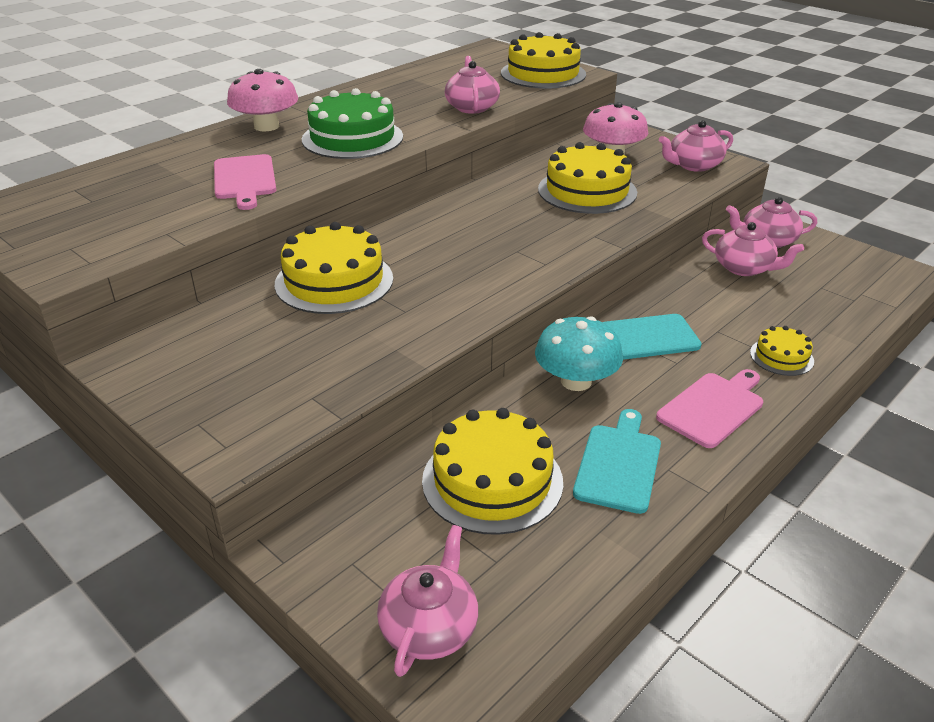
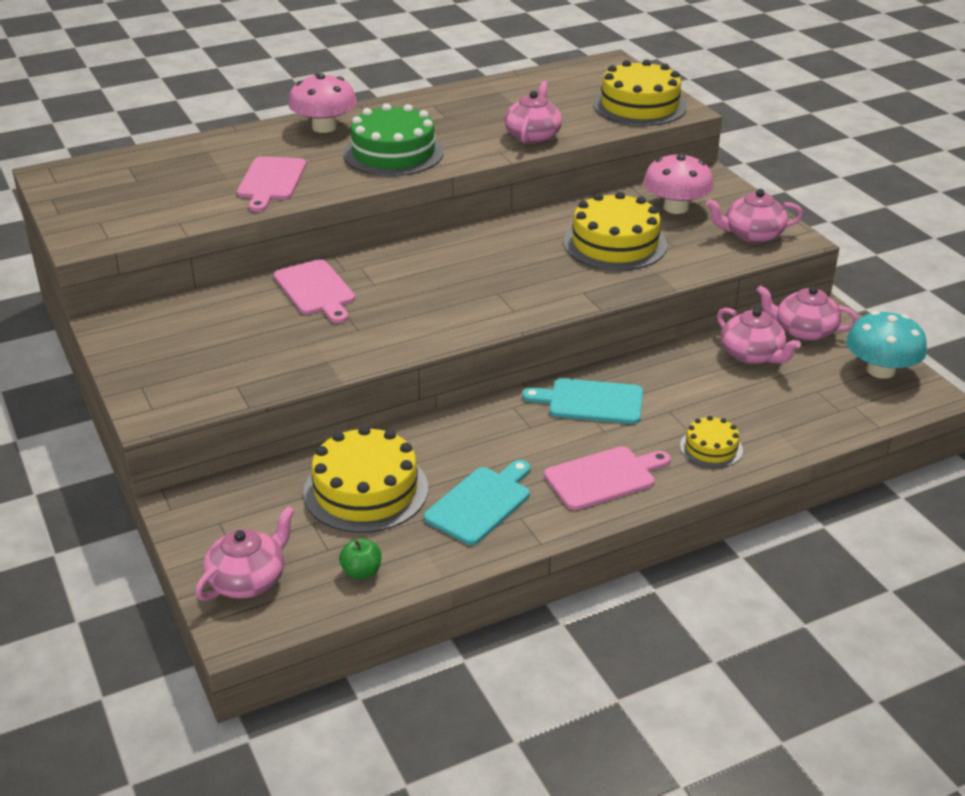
camera: 20 degrees right, 0 degrees up
yellow cake [275,222,393,314] -> pink cutting board [274,259,355,323]
turquoise mushroom [535,316,623,391] -> turquoise mushroom moved to [846,311,927,379]
none -> green apple [339,538,381,579]

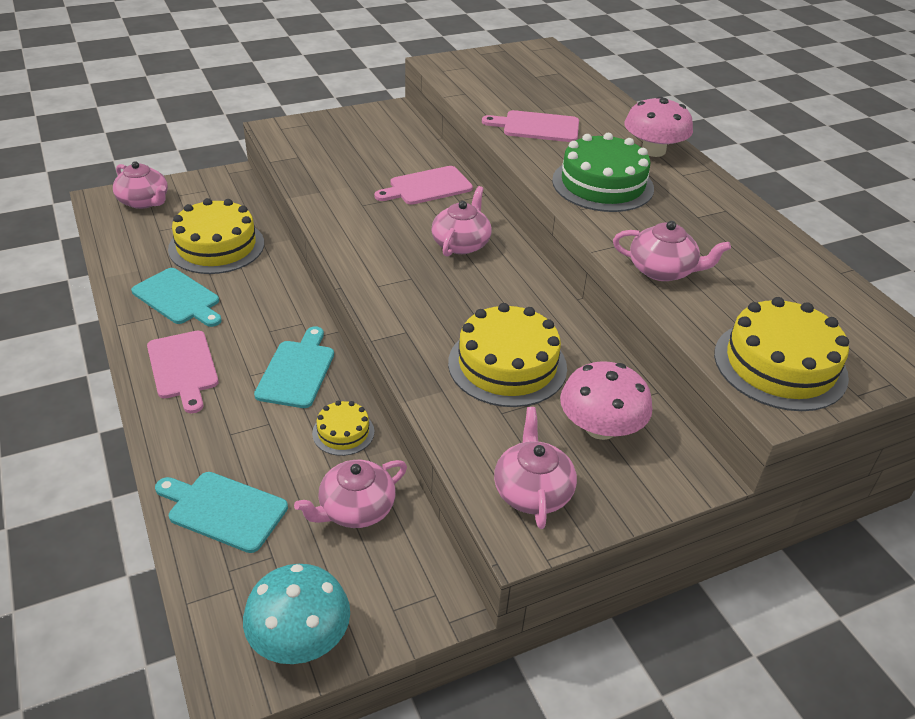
camera: 90 degrees right, 5 degrees up
green apple [339,538,381,579] -> none
yellow cake [680,416,743,468] -> yellow cake moved to [312,401,374,456]
pink teapot [756,285,858,341] -> pink teapot moved to [431,186,492,257]
none -> turquoise cutting board [155,472,288,553]

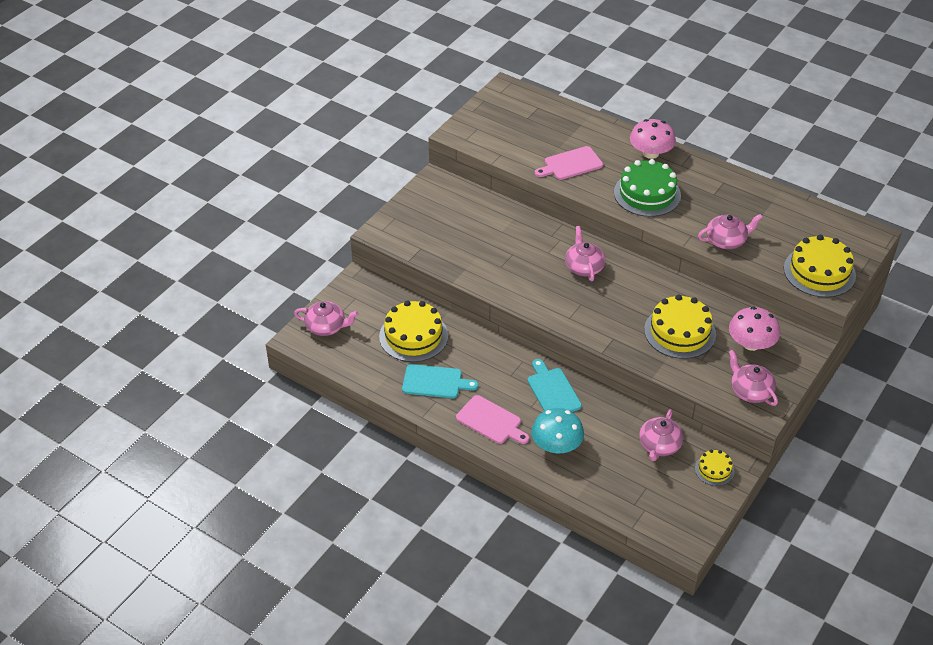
camera: 30 degrees left, 5 degrees up
turquoise cutting board [155,472,288,553] -> none
turquoise mushroom [243,564,350,664] -> turquoise mushroom moved to [531,408,584,453]
yellow cake [312,401,374,456] -> yellow cake moved to [695,450,735,486]
pink cutting board [374,166,473,205] -> none

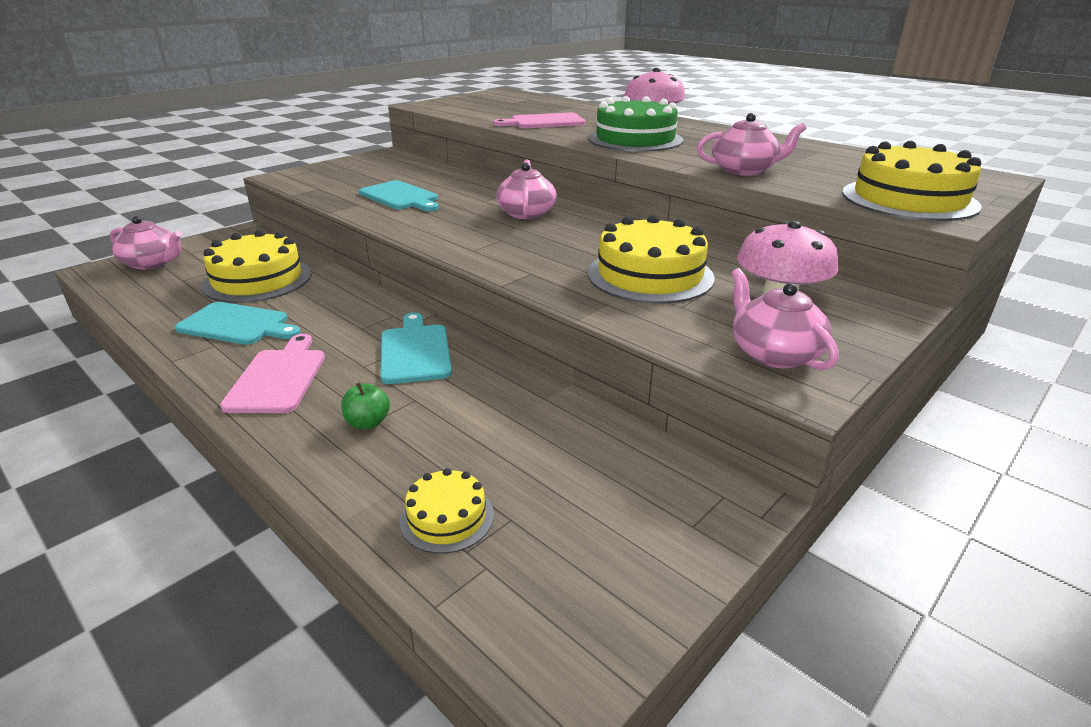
camera: 10 degrees right, 15 degrees down
pink cutting board [456,395,529,444] -> pink cutting board turned 135 degrees counterclockwise [220,334,325,413]
turquoise mushroom [531,408,584,453] -> green apple [341,382,390,429]
pink teapot [639,409,683,461] -> none
yellow cake [695,450,735,486] -> yellow cake moved to [400,468,494,554]
none -> turquoise cutting board [359,180,439,211]

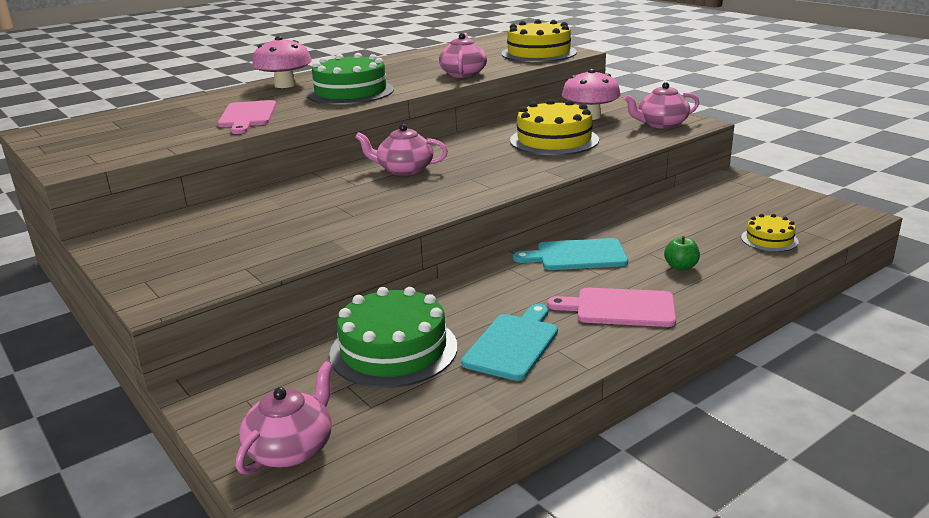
camera: 80 degrees left, 5 degrees down
yellow cake [201,230,312,303] -> green cake [329,287,457,388]
turquoise cutting board [359,180,439,211] -> none

